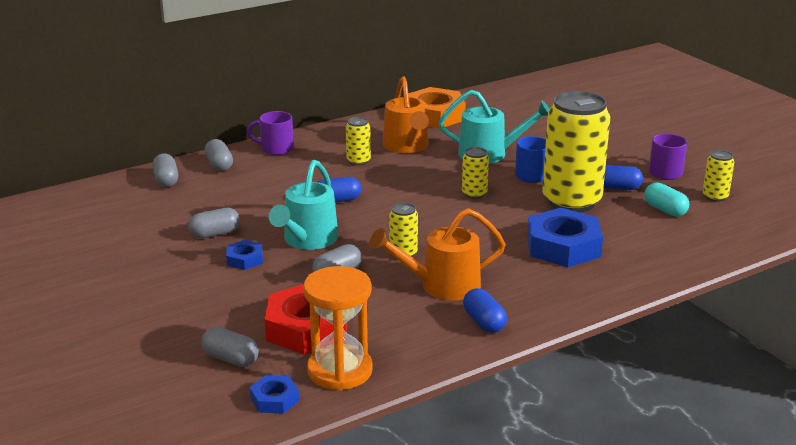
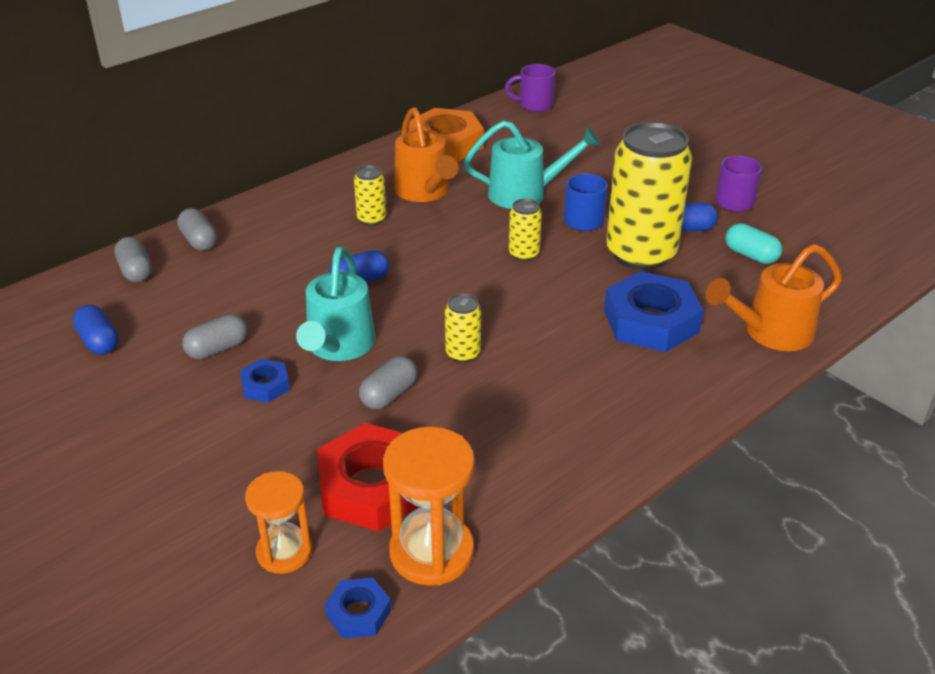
camera: 10 degrees left, 10 degrees up
grey capsule [201,327,259,367] -> orange hourglass [245,471,312,574]
purple mug [247,111,294,155] -> purple mug moved to [505,64,555,112]
orange watering can [369,208,505,301] -> orange watering can moved to [706,244,842,351]
blue capsule [463,288,507,333] -> blue capsule moved to [73,305,119,355]
yellow can [703,150,734,202] -> none

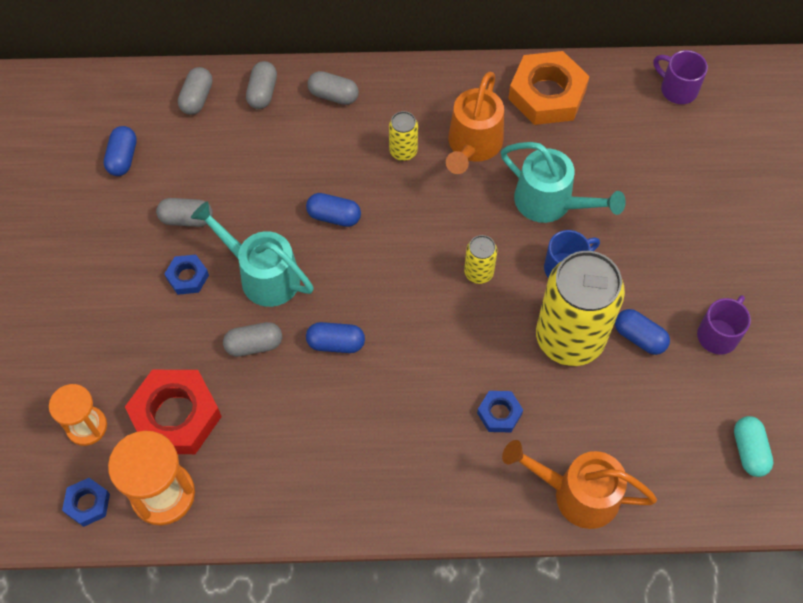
camera: 40 degrees right, 25 degrees up
turquoise watering can [296,247,376,361] -> turquoise watering can turned 75 degrees clockwise [191,201,314,307]
yellow can [445,293,481,363] -> blue capsule [306,322,365,353]
blue nut [604,271,704,352] -> blue nut [477,391,523,432], size x0.49
turquoise capsule [725,223,782,264] -> turquoise capsule moved to [734,416,773,477]
none -> grey capsule [308,71,359,105]

